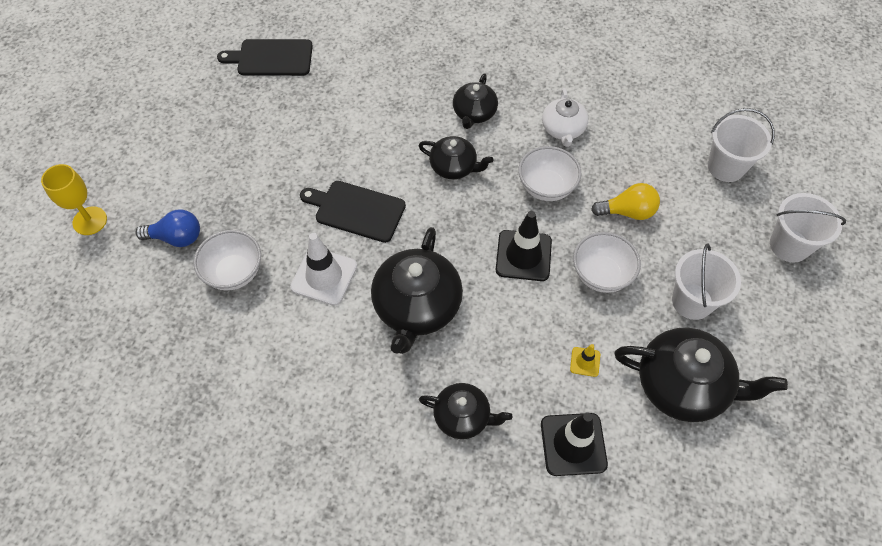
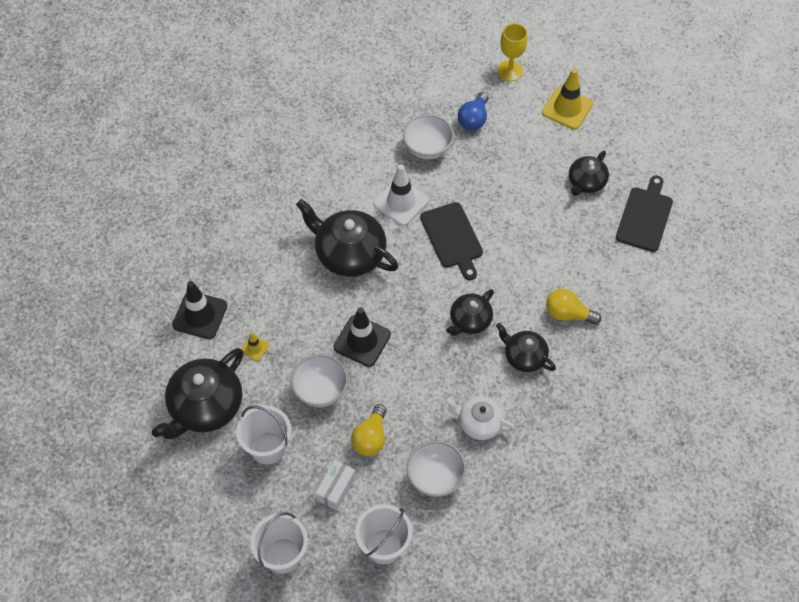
camera: 110 degrees right, 0 degrees up
black cutting board [300,181,406,243] -> black cutting board turned 120 degrees clockwise [420,202,483,280]
black teapot [419,383,512,439] -> black teapot moved to [569,151,609,196]
white bowl [518,146,582,201] -> white bowl moved to [407,441,466,497]
none -> white box [315,460,356,510]
none -> yellow traffic cone [542,68,593,129]
none -> yellow light bulb [546,289,601,325]

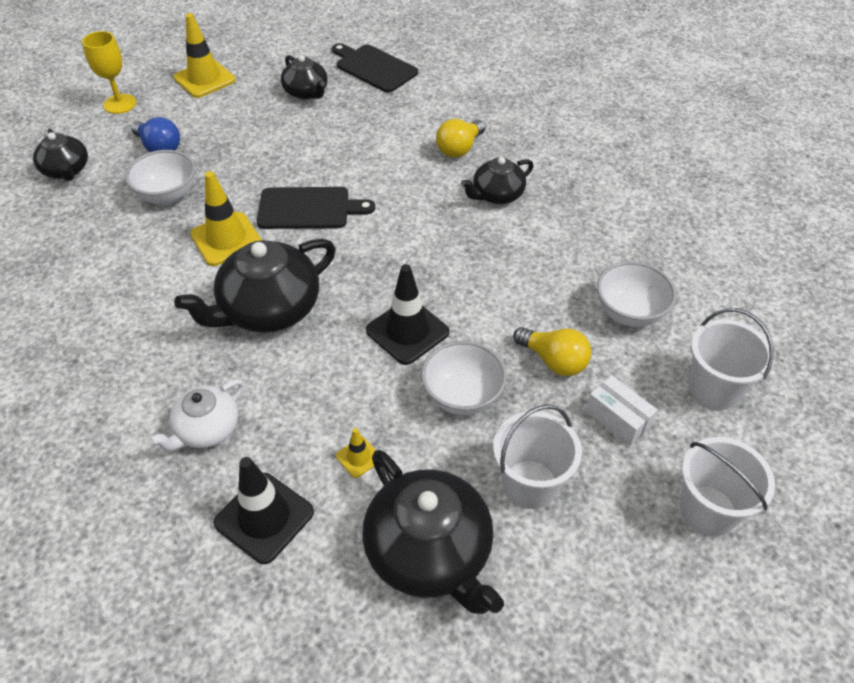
camera: 70 degrees left, 10 degrees down
white traffic cone [373,164,429,226] -> yellow traffic cone [190,171,262,266]
white teapot [445,397,515,440] -> white teapot moved to [149,379,244,451]
black teapot [446,289,494,336] -> black teapot moved to [33,129,88,181]

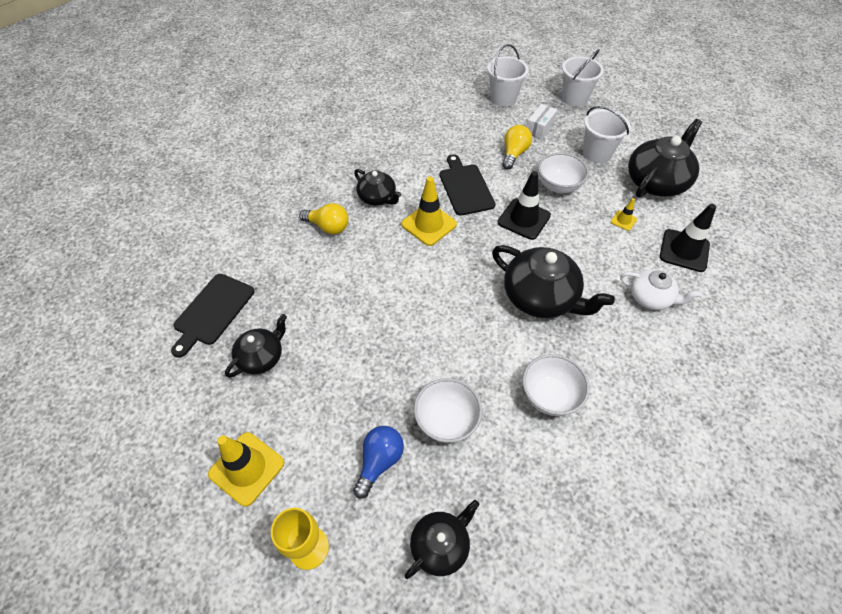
camera: 105 degrees left, 5 degrees up
yellow traffic cone [190,171,262,266] -> yellow traffic cone moved to [401,177,457,246]
black cutting board [257,187,375,229] -> black cutting board moved to [440,154,496,216]
white bowl [597,261,676,327] -> white bowl moved to [523,354,590,416]

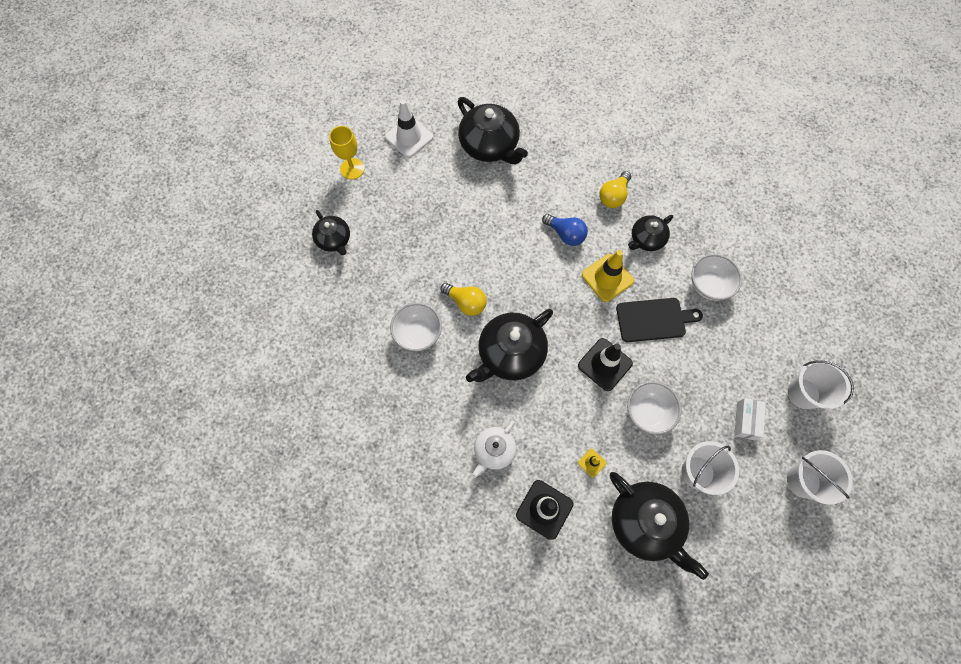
camera: 100 degrees right, 15 degrees up
black cutting board [171,274,255,358] -> none
yellow traffic cone [208,432,284,507] -> white traffic cone [385,100,433,158]
black teapot [225,314,287,378] -> black teapot [458,97,528,165], size x1.71
blue light bulb [353,426,404,499] -> blue light bulb moved to [542,214,588,246]
white bowl [414,378,482,443] -> white bowl moved to [692,254,742,301]
yellow light bulb [502,125,532,170] -> yellow light bulb moved to [440,283,487,316]
white box [527,104,557,139] -> white box turned 60 degrees clockwise [734,398,766,440]

